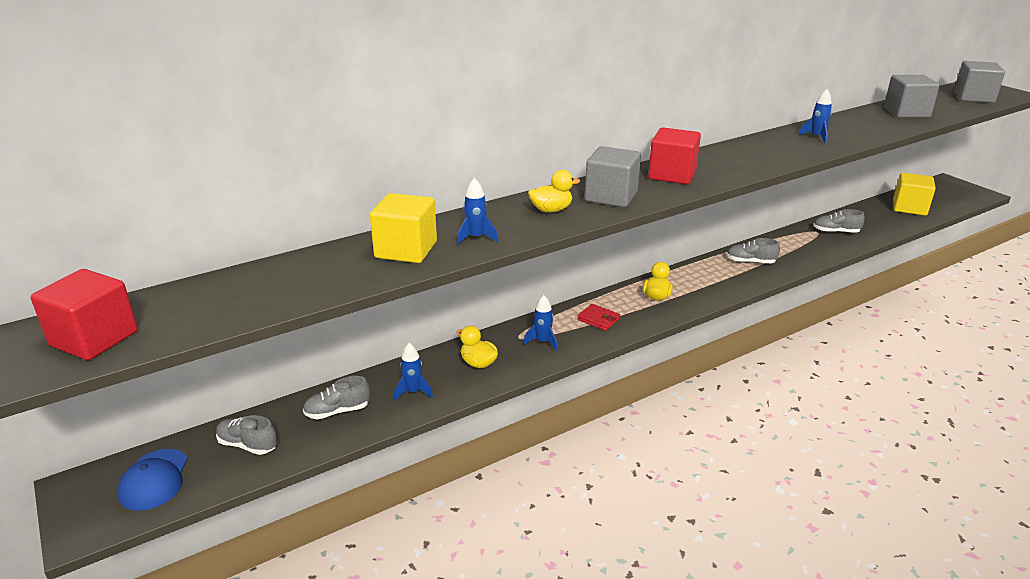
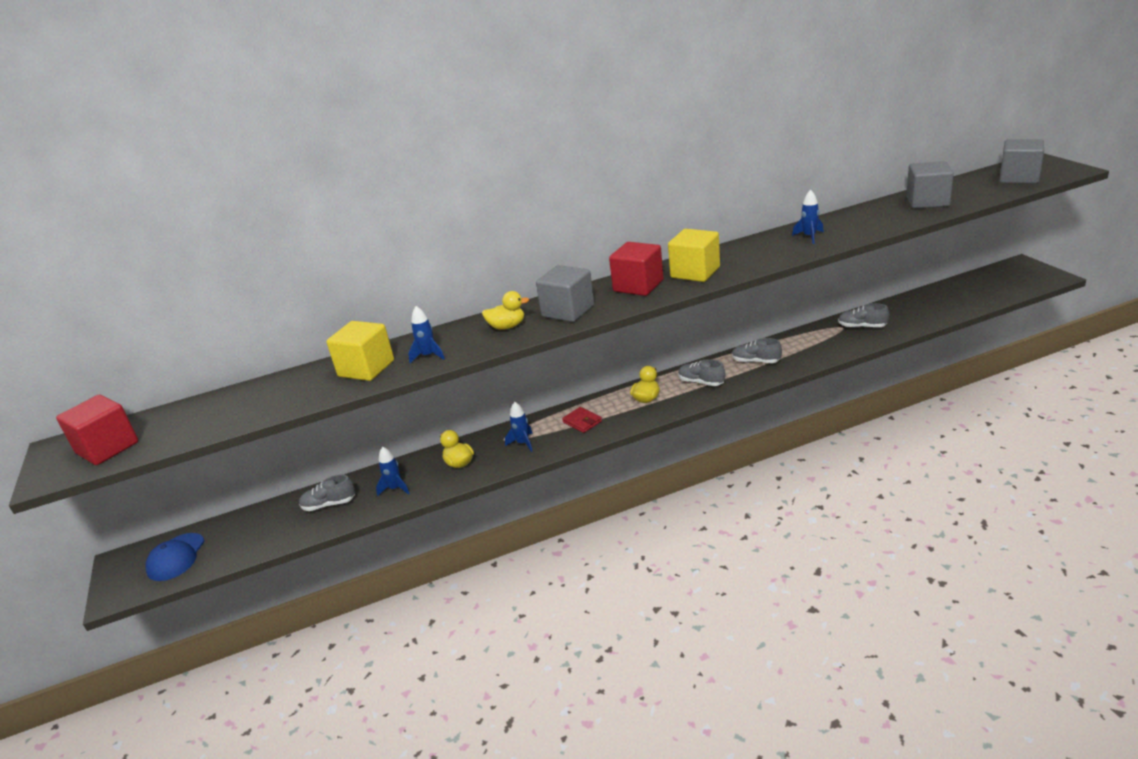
camera: 15 degrees right, 0 degrees up
grey shoe [216,415,277,455] -> grey shoe moved to [678,359,725,386]
yellow cube [893,173,936,216] -> yellow cube moved to [668,229,720,282]

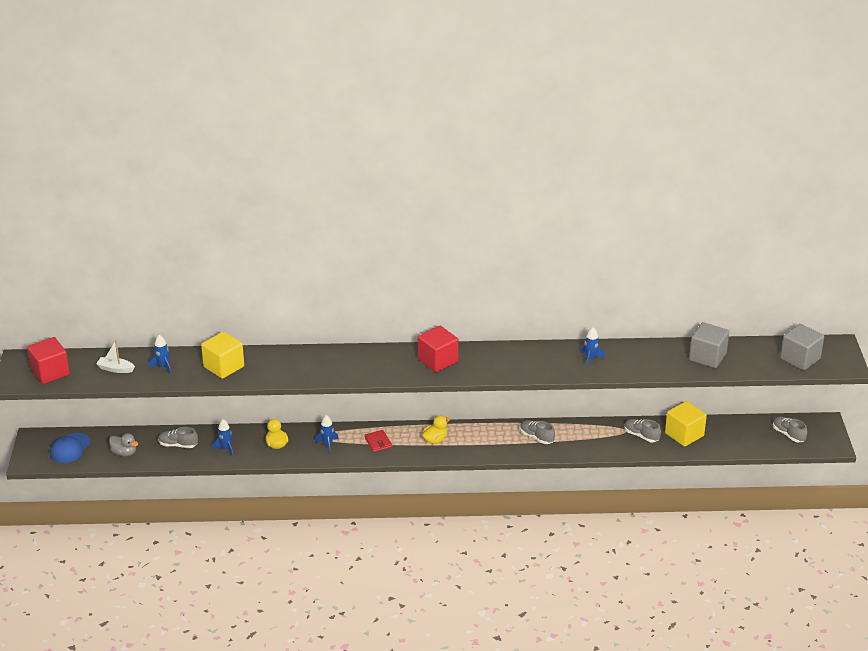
camera: 15 degrees right, 5 degrees up
blue rocket [408,306,445,363] -> blue rocket moved to [149,335,171,374]
yellow duck [482,291,529,330] -> none
grey cube [536,265,594,322] -> none
yellow cube [668,229,720,282] -> yellow cube moved to [665,401,707,447]
grey shoe [678,359,725,386] -> grey shoe moved to [773,416,807,443]
none -> white boat [96,340,135,373]
none -> grey duck [109,433,138,457]

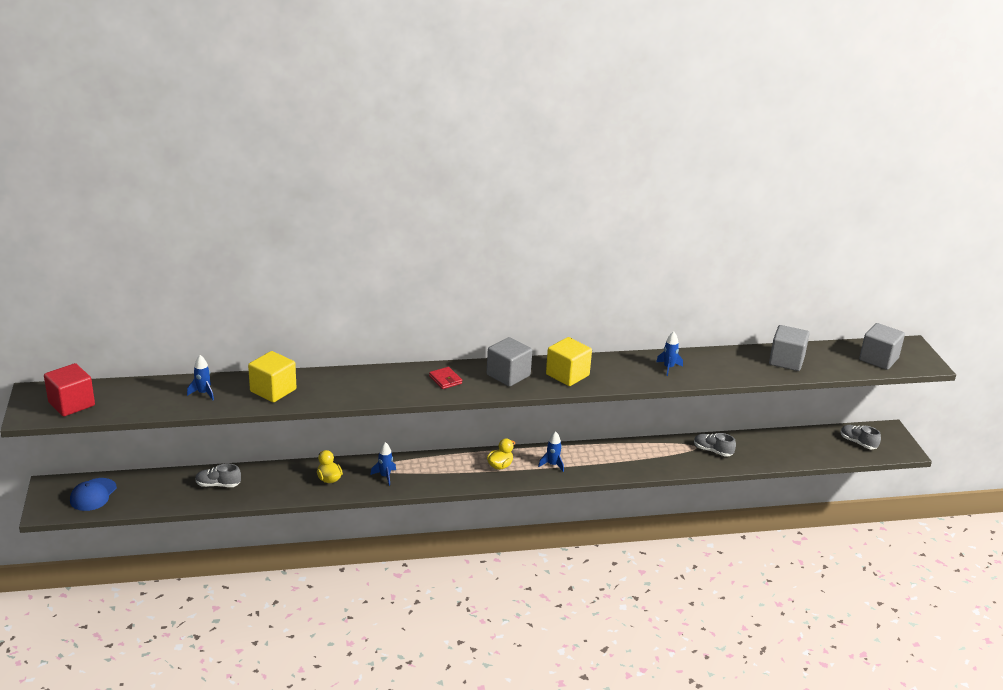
camera: 10 degrees left, 5 degrees down
white boat [96,340,135,373] -> none
grey duck [109,433,138,457] -> none
blue rocket [212,419,234,457] -> blue rocket moved to [538,431,564,472]
red wallet [364,430,392,452] -> red wallet moved to [429,367,462,389]
red cube [418,326,459,372] -> grey cube [487,337,532,387]
grey shoe [520,420,555,444] -> none
yellow cube [665,401,707,447] -> yellow cube moved to [546,337,592,386]

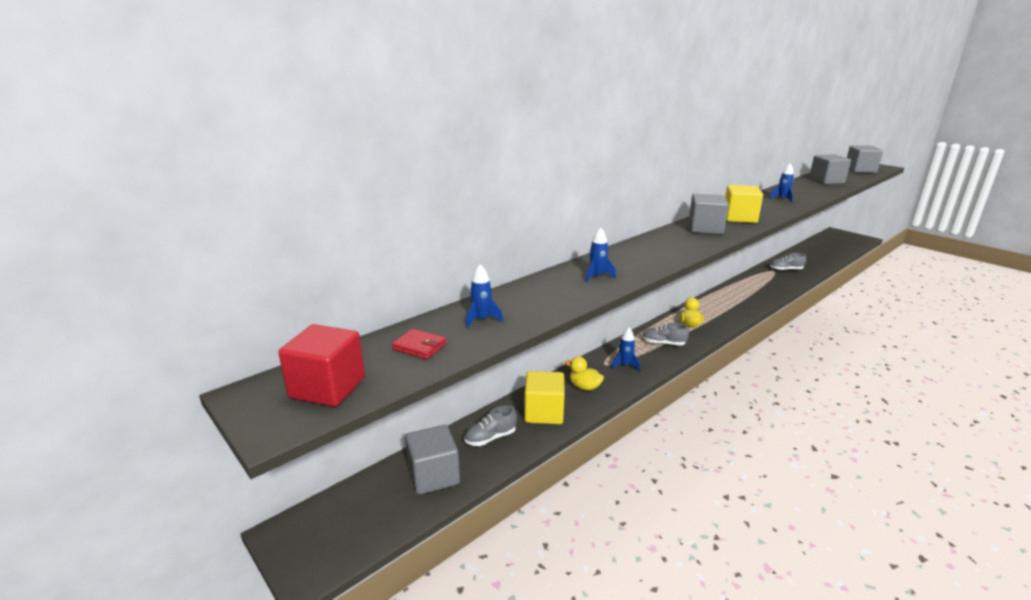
camera: 30 degrees left, 5 degrees down
blue cap [70,478,117,511] -> none
yellow cube [248,351,296,402] -> yellow cube moved to [524,371,565,424]
red wallet [429,367,462,389] -> red wallet moved to [392,329,446,359]
blue rocket [538,431,564,472] -> blue rocket moved to [585,227,616,282]
grey shoe [841,425,881,449] -> grey shoe moved to [642,323,689,345]
none -> grey cube [405,425,460,495]

